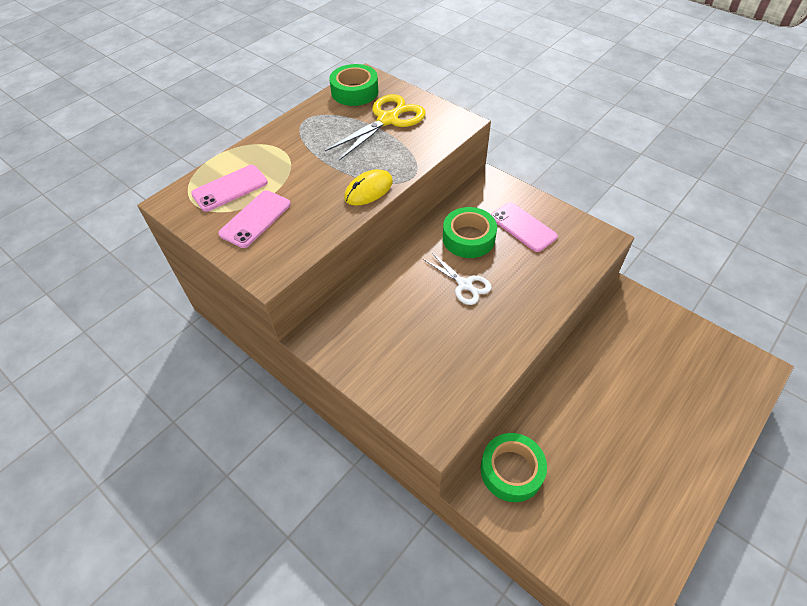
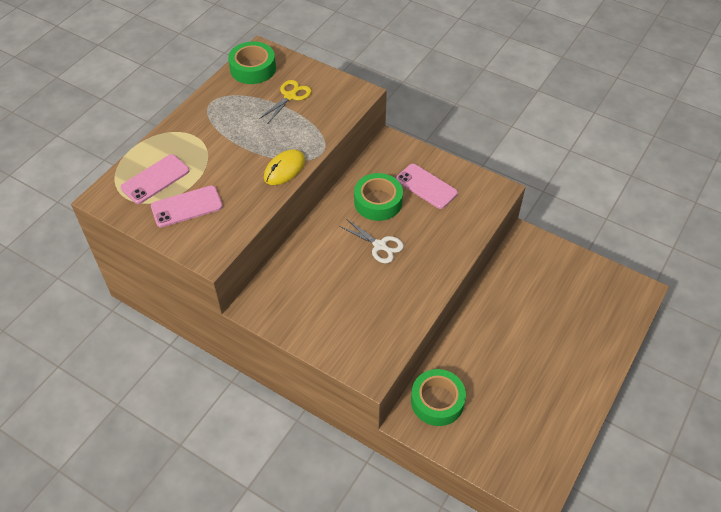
camera: 10 degrees left, 0 degrees up
pink phone [218,190,291,248] -> pink phone turned 45 degrees clockwise [151,185,223,227]
yellow scissors [325,94,426,161] -> yellow scissors [259,80,312,123], size x0.61

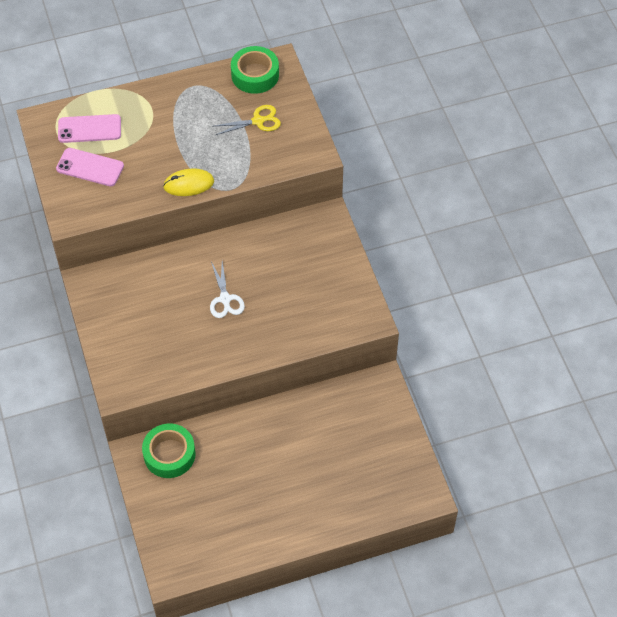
camera: 40 degrees right, 5 degrees up
green tape [354,173,403,221] -> none
pink phone [396,164,458,209] -> none

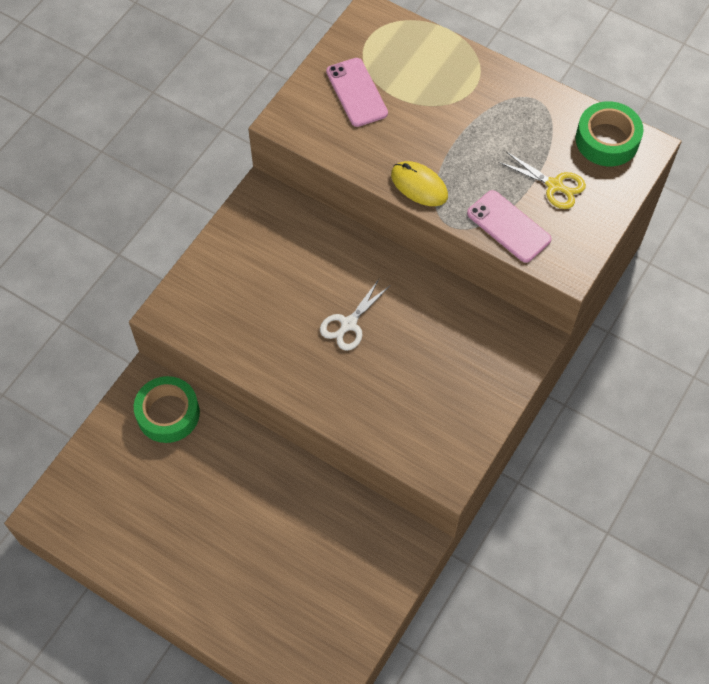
camera: 50 degrees right, 5 degrees up
pink phone [58,114,121,143] -> pink phone moved to [467,190,551,263]

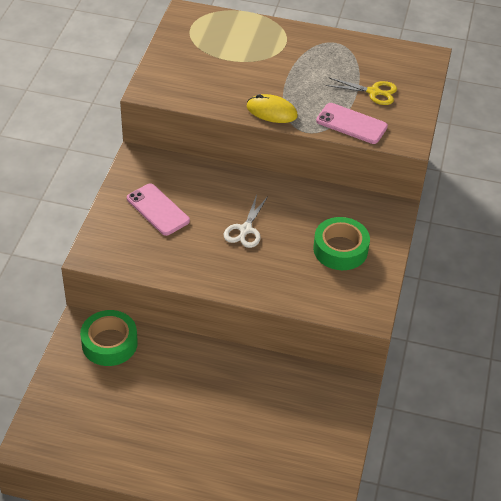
camera: 20 degrees left, 15 degrees down
pink phone [326,58,388,127] -> pink phone moved to [127,183,190,236]
green tape [576,101,644,166] -> green tape moved to [313,217,370,270]

